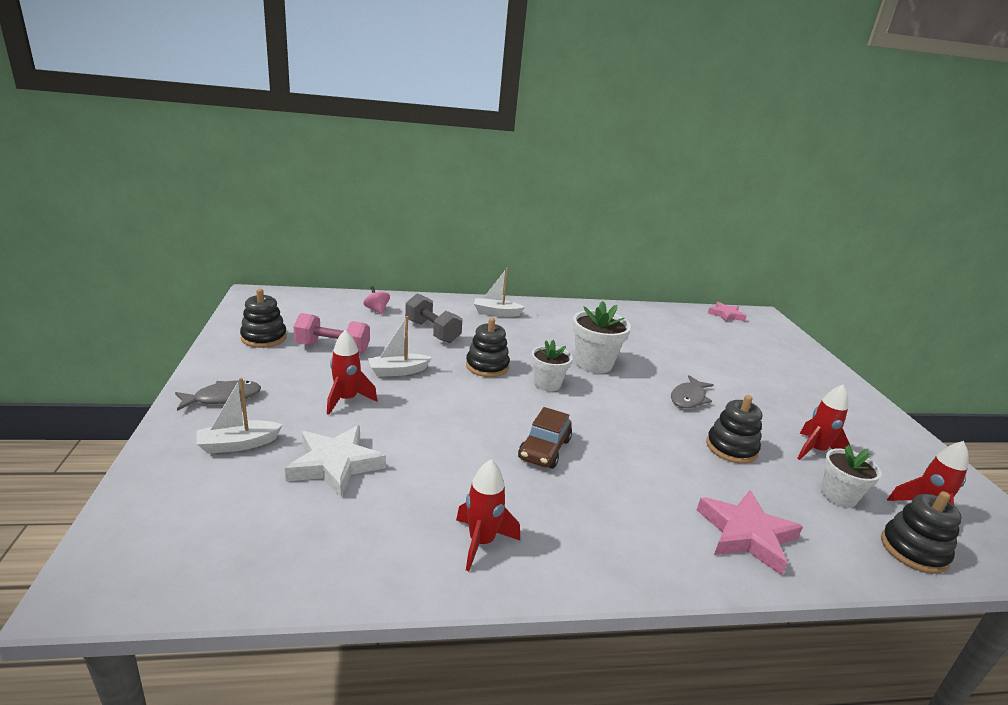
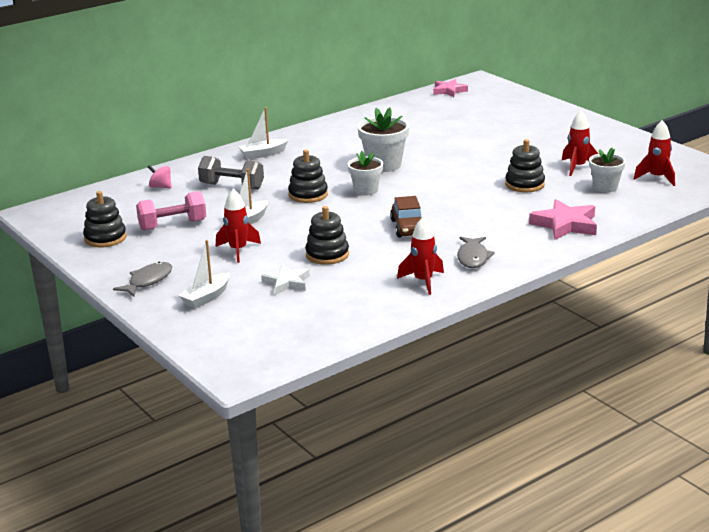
camera: 25 degrees left, 0 degrees up
white star [285,425,386,498] -> white star [261,264,310,295], size x0.66
grey fish [671,375,714,408] -> grey fish moved to [457,237,495,268]
black stacking toy [881,491,962,574] -> black stacking toy moved to [305,206,349,265]

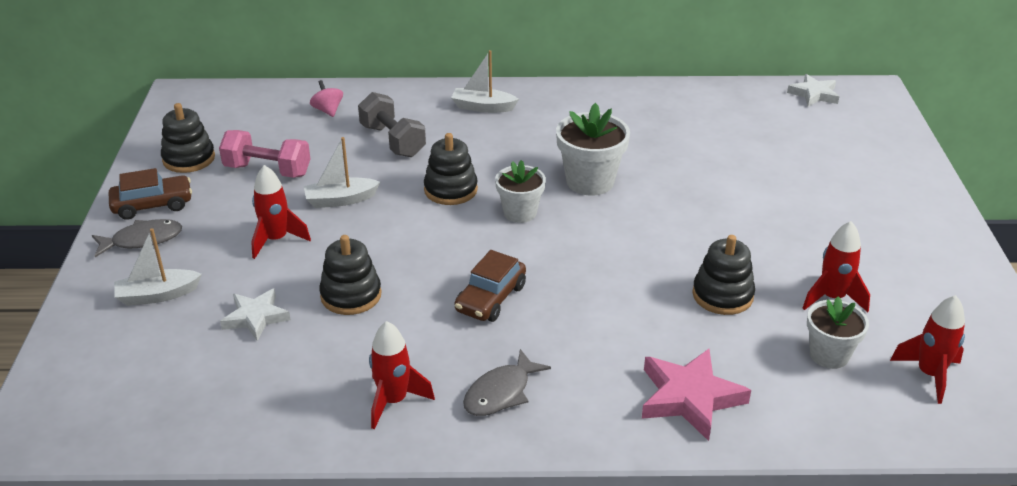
camera: 35 degrees right, 10 degrees up
pink star [433,79,468,97] -> white star [787,74,840,107]
none -> brown car [109,168,192,220]

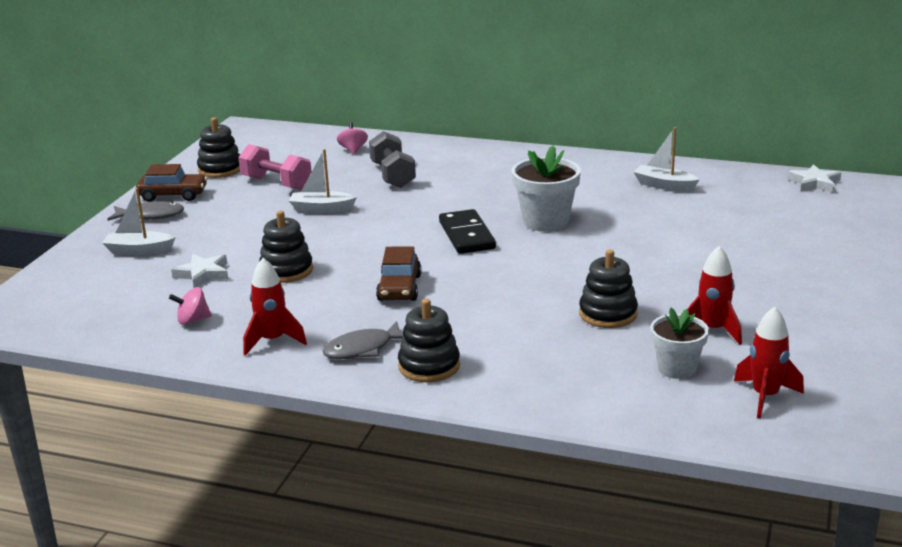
camera: 20 degrees right, 10 degrees down
red rocket [251,165,311,259] -> none
black stacking toy [424,133,478,205] -> black stacking toy moved to [398,299,460,382]
white boat [451,50,519,113] -> white boat moved to [634,127,700,191]
brown car [455,250,526,322] -> brown car turned 45 degrees counterclockwise [376,246,421,301]
white flower pot [495,160,546,223] -> black domino [439,209,496,254]
pink star [642,349,751,441] -> none
none -> pink spinning top [169,287,212,325]

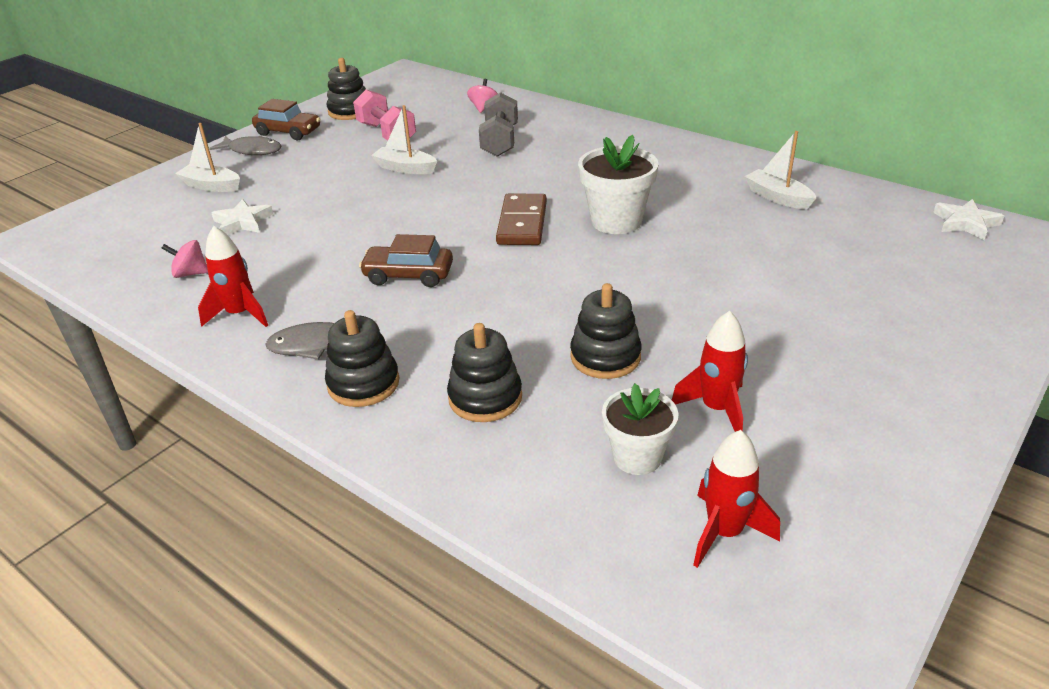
camera: 20 degrees right, 10 degrees up
black stacking toy [259,211,313,283] -> black stacking toy moved to [447,323,522,422]
brown car [376,246,421,301] -> brown car turned 75 degrees clockwise [359,234,453,287]
black domino [439,209,496,254] -> brown domino [496,194,547,245]

